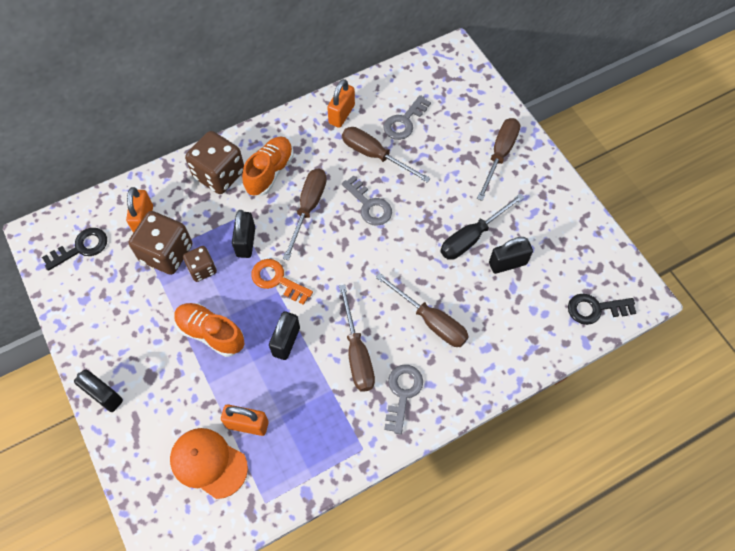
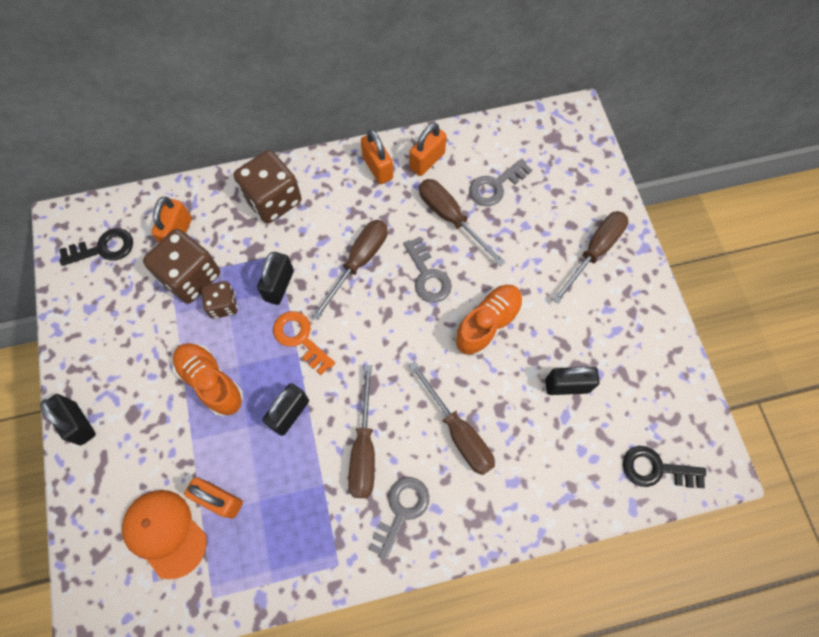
camera: 15 degrees right, 5 degrees up
orange shoe [242,136,293,196] -> orange shoe moved to [455,285,523,356]
black screwdriver [441,194,524,260] -> none
none -> orange padlock [361,129,393,184]

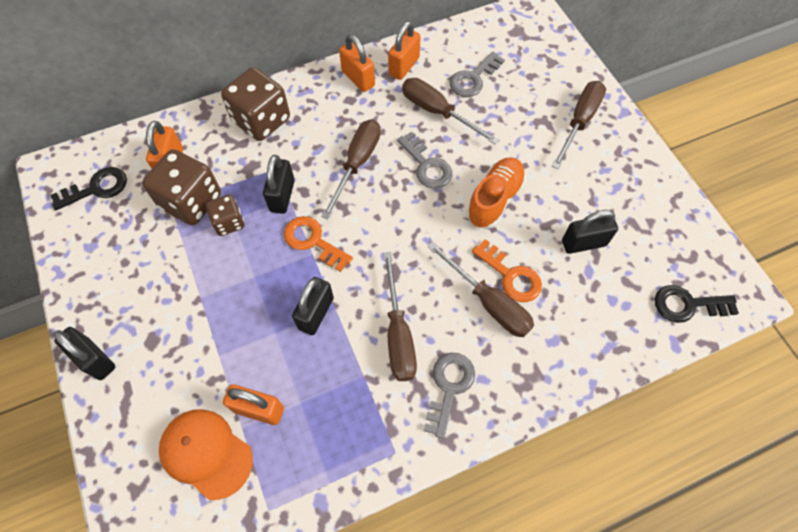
camera: 10 degrees left, 5 degrees down
orange shoe [172,343,243,417] -> none
none -> orange key [472,239,542,302]

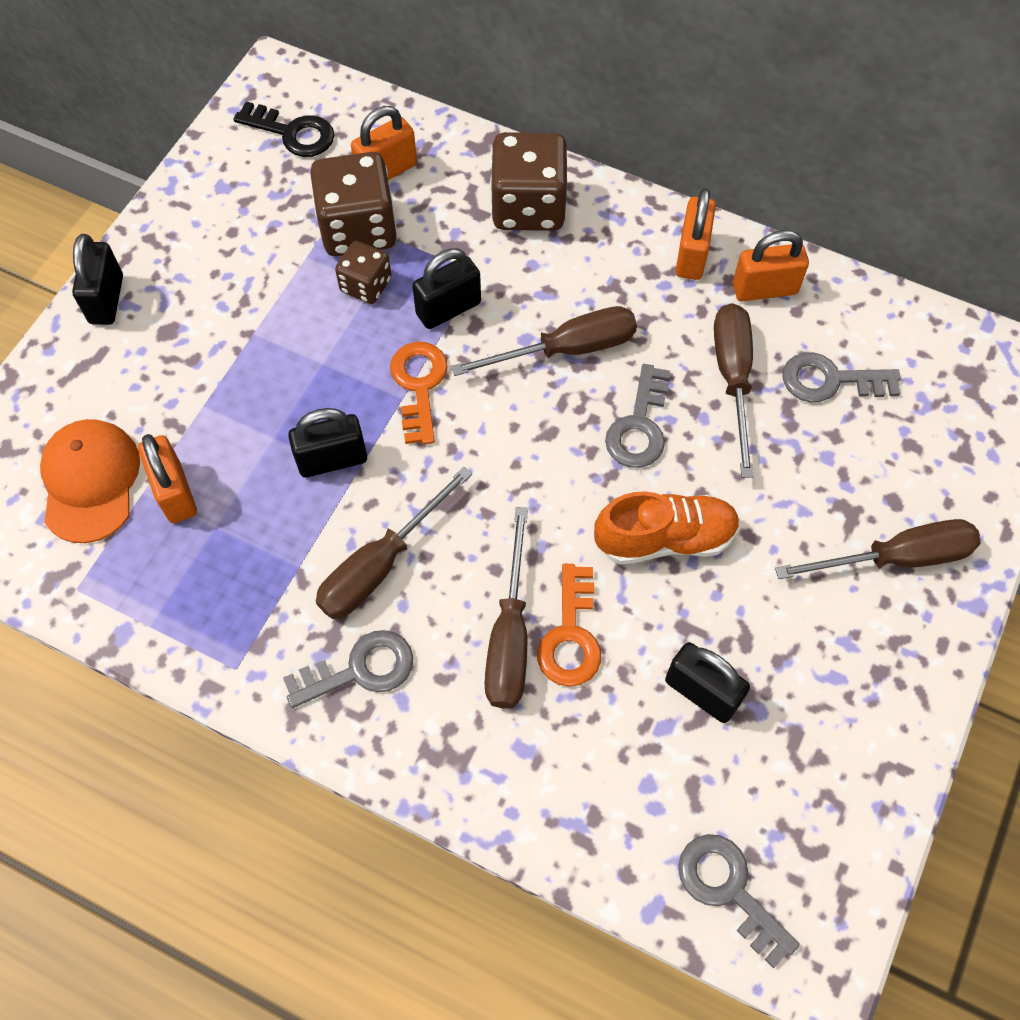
camera: 50 degrees right, 0 degrees up
black key [655,285,739,323] -> grey key [678,834,800,968]

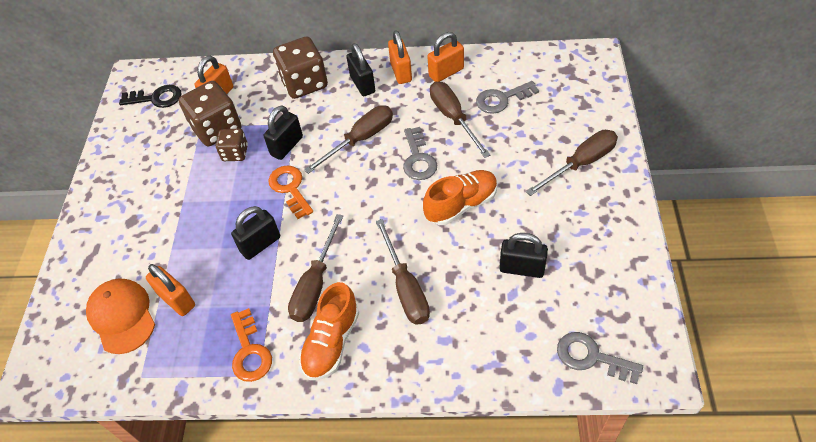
camera: 20 degrees left, 10 degrees down
black padlock [72,234,123,325] -> black padlock moved to [346,43,375,96]
grey key [283,630,413,708] -> orange shoe [299,282,359,380]
orange key [537,564,601,687] -> orange key moved to [231,308,272,382]

